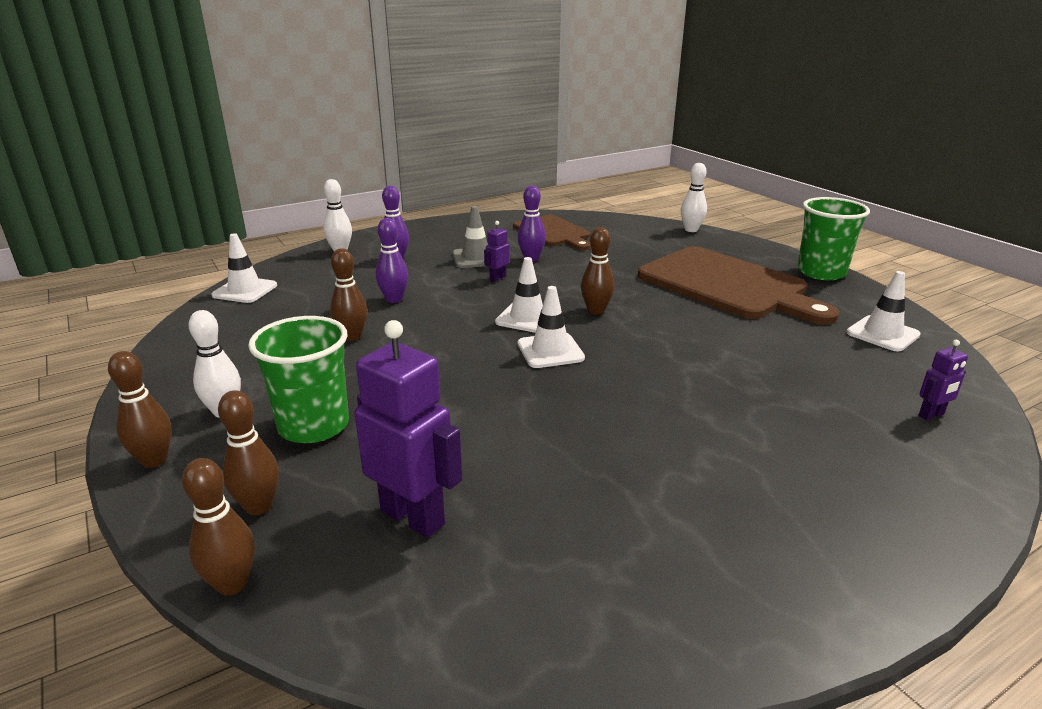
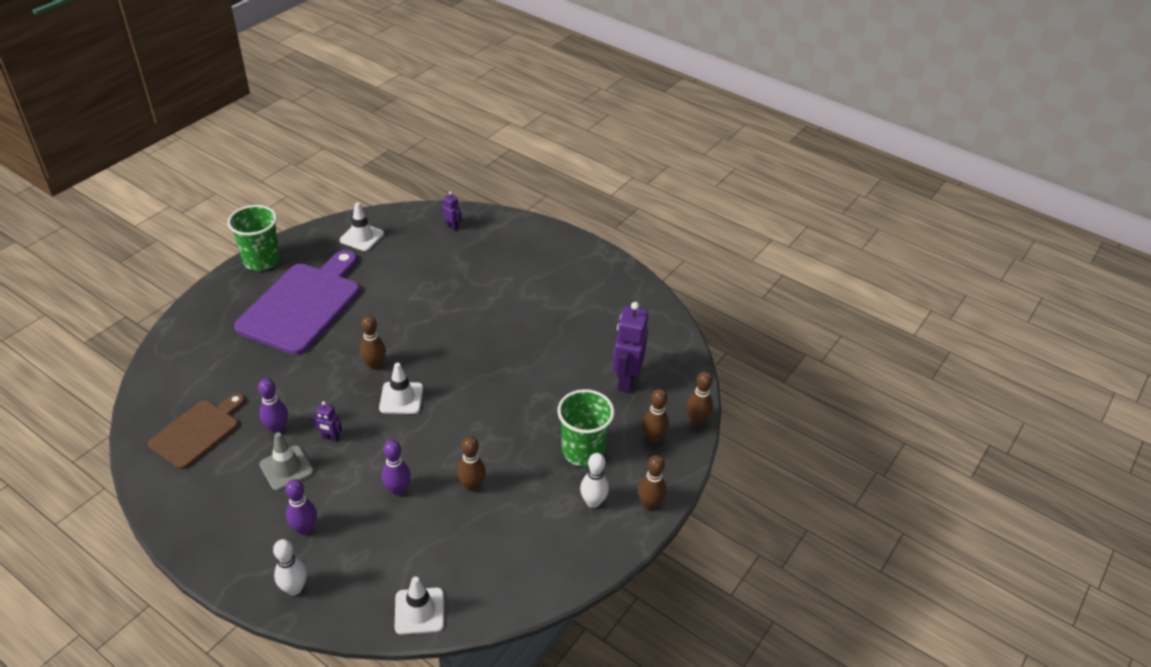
camera: 115 degrees left, 15 degrees up
white traffic cone [518,286,585,368] -> none
brown cutting board [638,246,839,325] -> purple cutting board [234,250,360,355]
white bowling pin [681,163,707,232] -> none

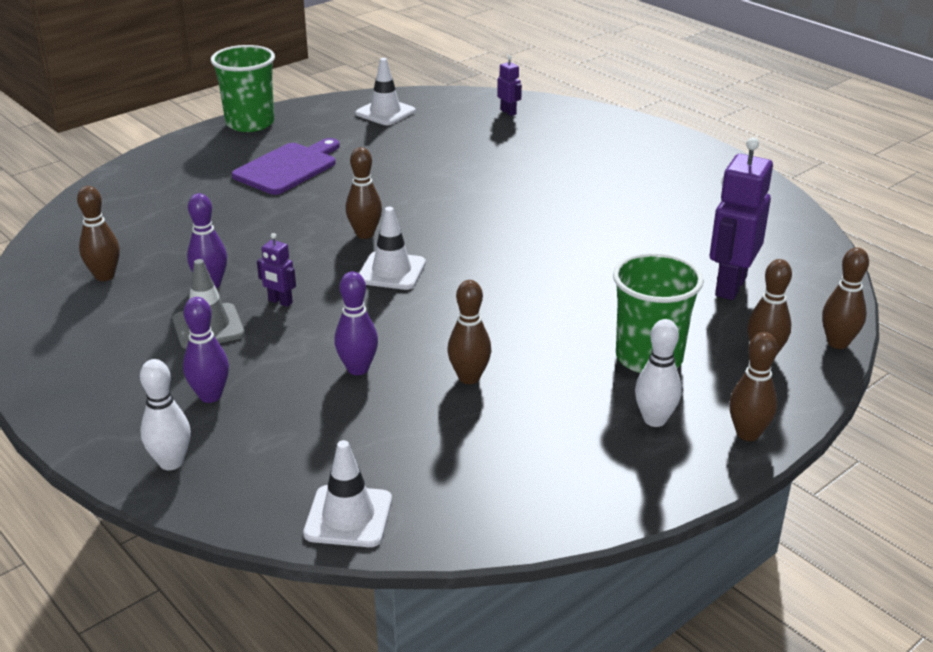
camera: 15 degrees right, 10 degrees down
brown cutting board [148,393,245,469] -> brown bowling pin [77,186,120,281]
purple cutting board [234,250,360,355] -> purple cutting board [232,138,340,195], size x0.59

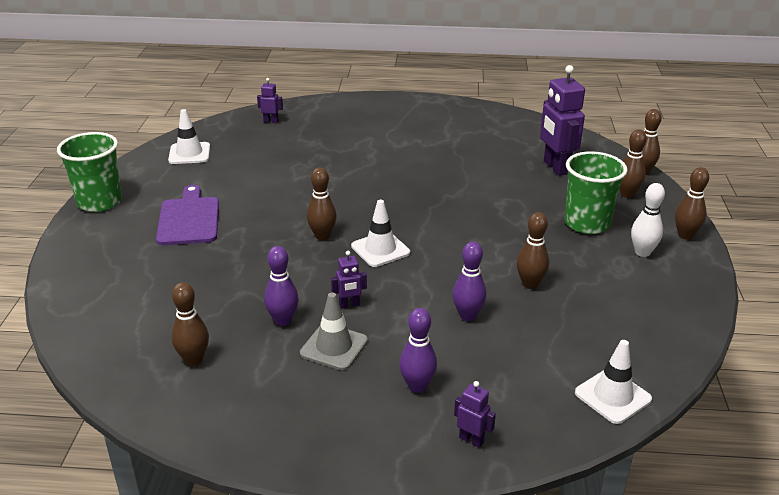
camera: 45 degrees left, 0 degrees up
white bowling pin [140,359,191,470] -> purple robot [454,381,496,448]

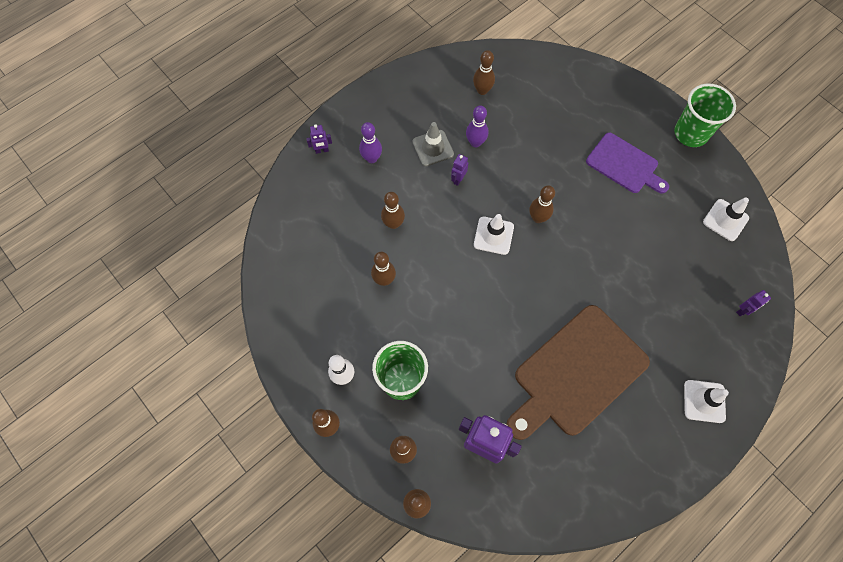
camera: 135 degrees right, 35 degrees up
purple bowling pin [452,242,487,321] -> brown bowling pin [381,192,405,229]
white traffic cone [575,340,652,424] -> white traffic cone moved to [684,380,729,423]
none -> brown cutting board [506,305,650,440]

